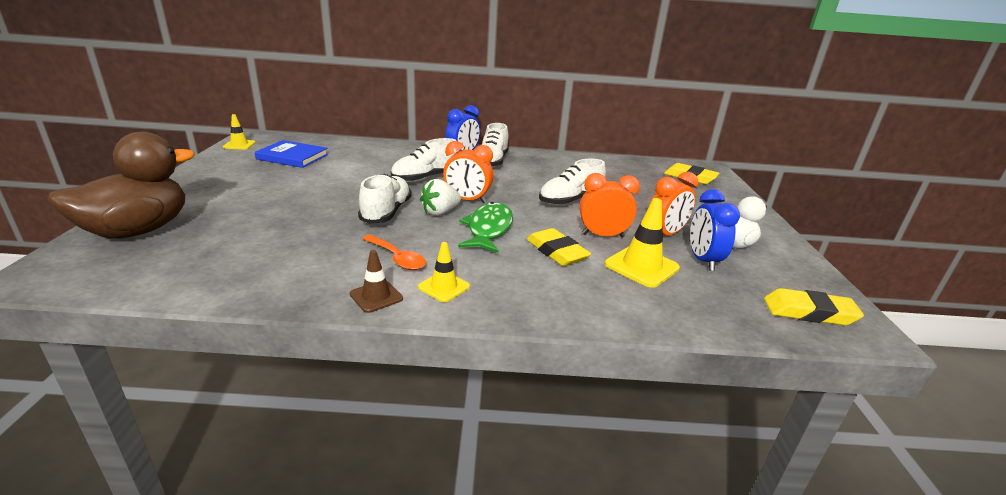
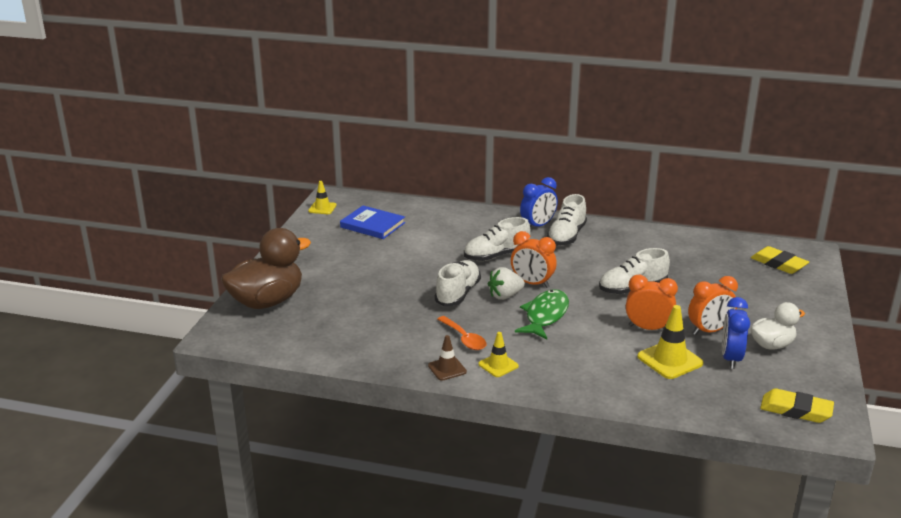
camera: 15 degrees right, 0 degrees up
yellow eraser [527,228,591,266] -> none

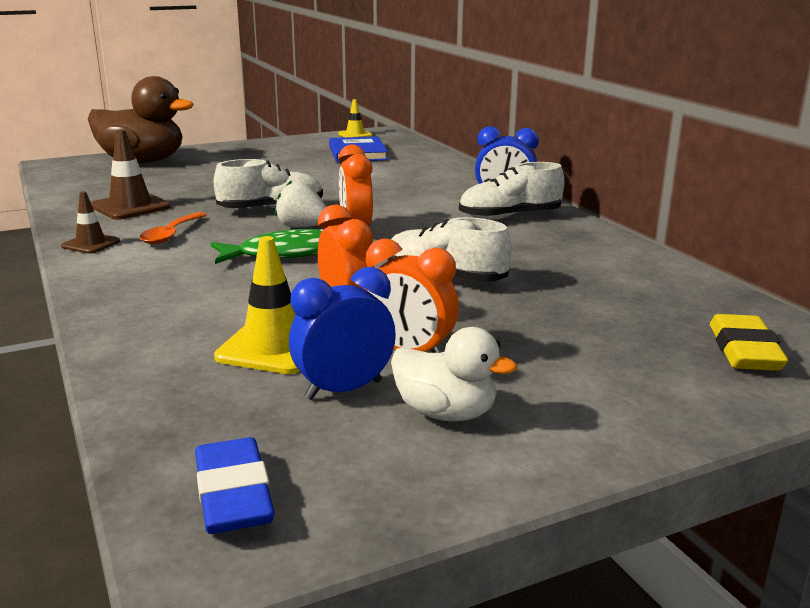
camera: 50 degrees right, 5 degrees down
white shoe [464,217,531,261] -> none
yellow traffic cone [479,332,519,377] -> none
yellow eraser [760,388,834,423] -> blue eraser [195,437,275,534]
none -> brown traffic cone [91,129,170,220]

